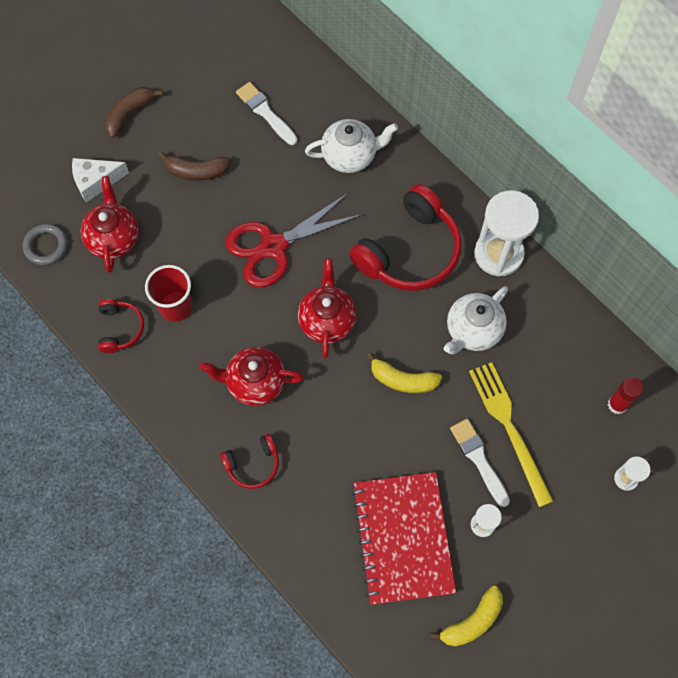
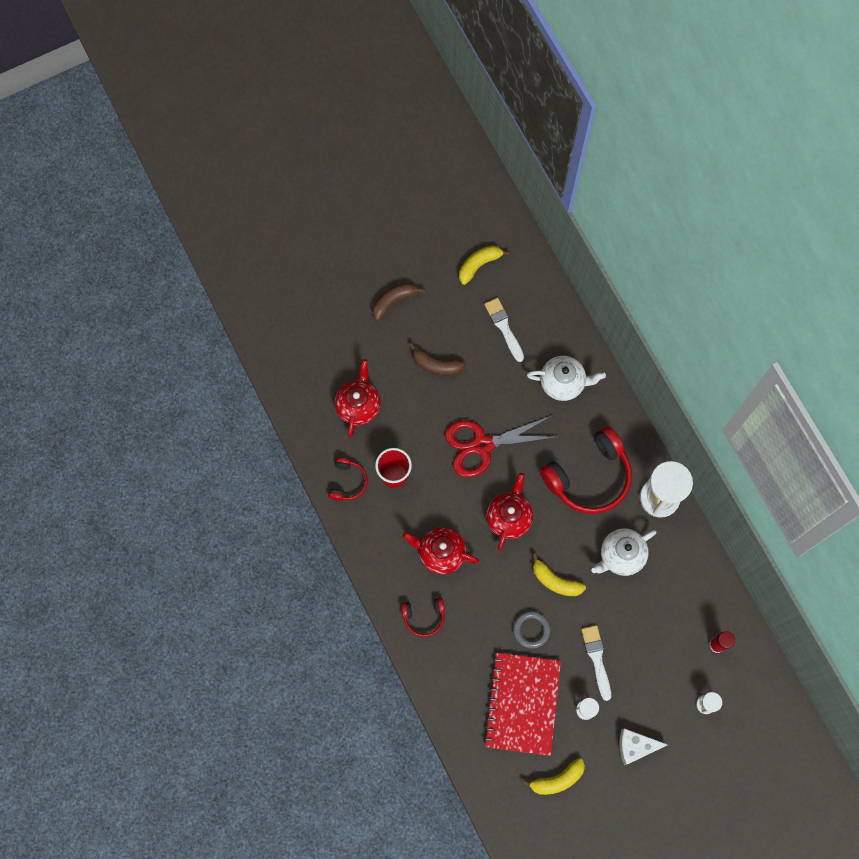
camera: 15 degrees right, 5 degrees up
grey ring [23,224,68,265] -> grey ring moved to [513,611,551,649]
white cheese [72,158,129,203] -> white cheese moved to [619,728,668,765]
yellow fork [469,362,553,507] -> none
none -> yellow banana [459,245,510,285]

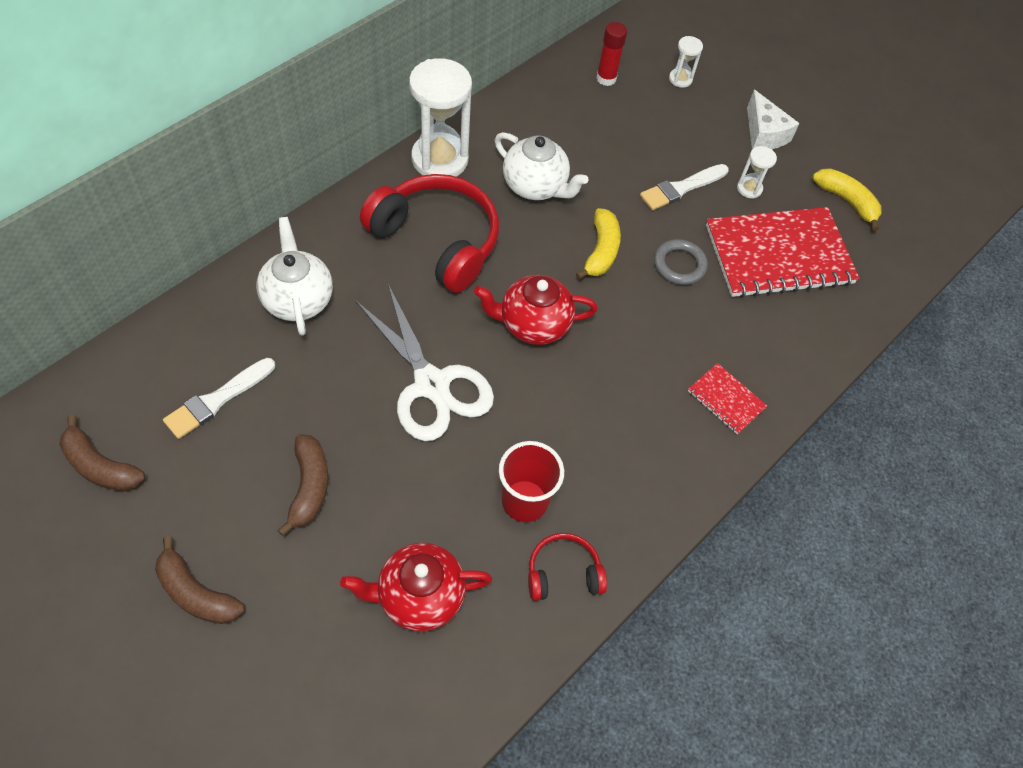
camera: 115 degrees left, 15 degrees down
red headphones [401,598,445,637] -> red notebook [688,363,767,434]
red teapot [402,527,479,574] -> none
red scissors [445,415,557,478] -> white scissors [355,284,494,441]
yellow banana [459,245,510,285] -> brown banana [59,415,145,491]

